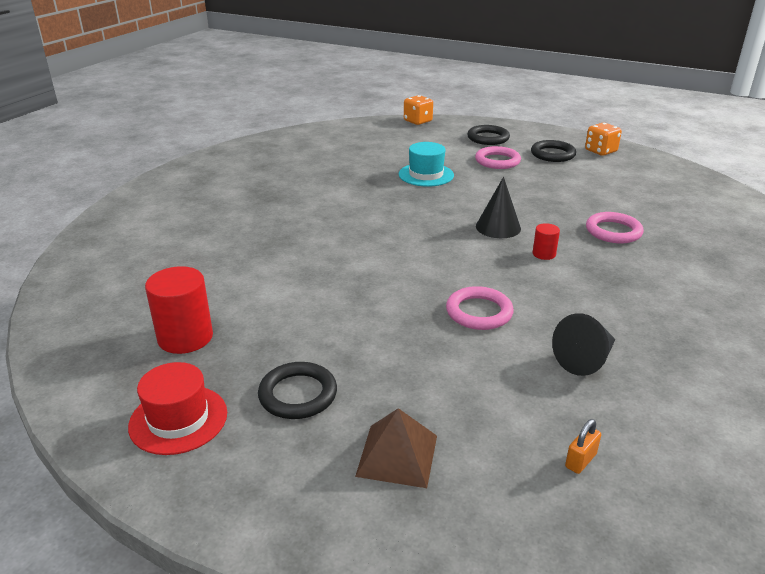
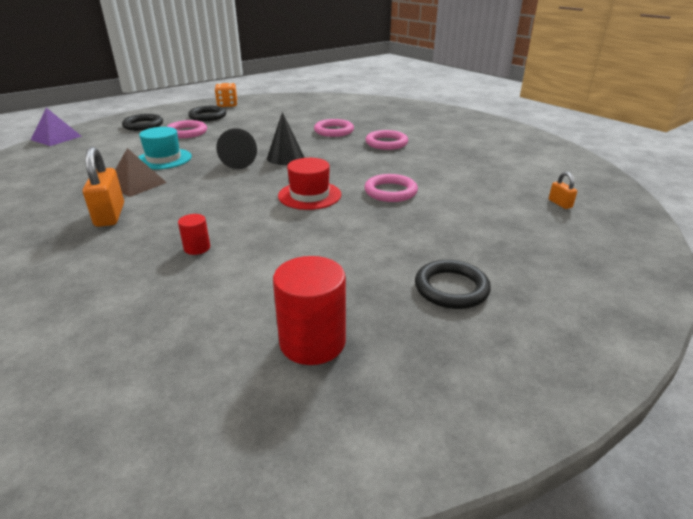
camera: 65 degrees left, 0 degrees up
red hat [128,362,227,455] -> red hat moved to [278,158,341,210]
brown pyramid [355,408,437,488] -> brown pyramid moved to [115,148,167,197]
orange dice [404,95,433,125] -> purple pyramid [31,108,82,146]
red cylinder [532,223,560,260] -> red cylinder moved to [178,214,210,255]
black cone [552,313,616,376] -> black cone moved to [216,128,257,169]
none -> orange padlock [83,147,124,227]
none -> pink ring [366,130,408,150]

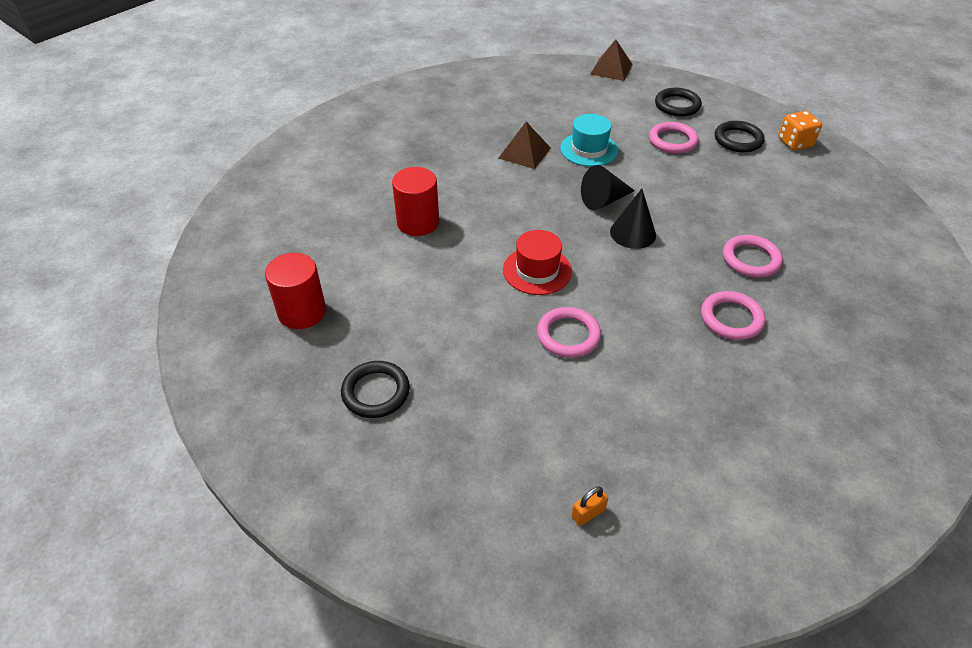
camera: 80 degrees right, 15 degrees up
purple pyramid [31,108,82,146] -> brown pyramid [591,39,633,81]
orange padlock [83,147,124,227] -> none
red cylinder [178,214,210,255] -> red cylinder [392,167,439,236], size x1.95

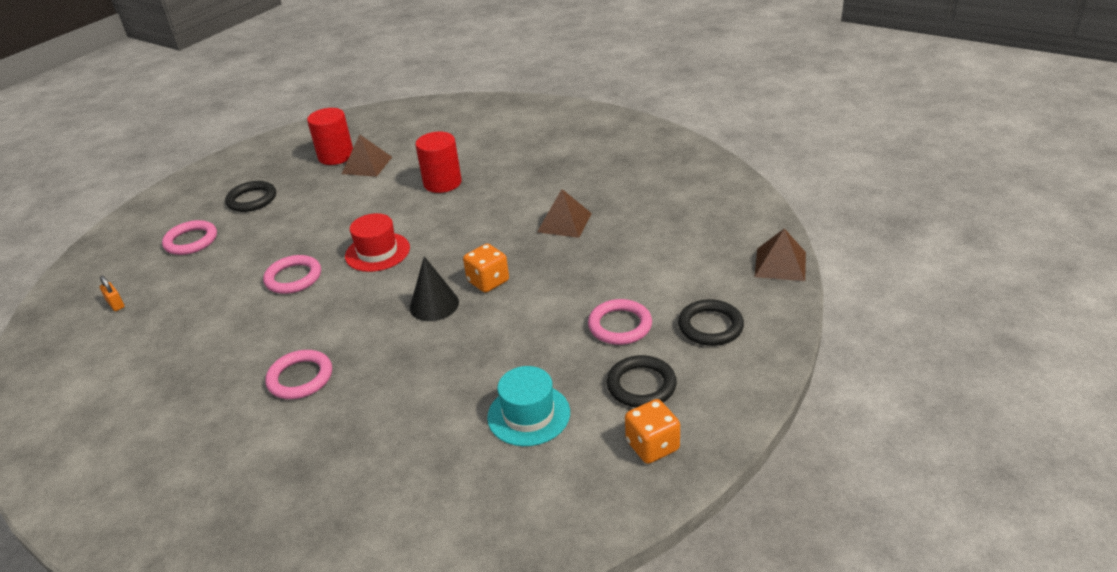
camera: 85 degrees right, 10 degrees down
turquoise hat [560,114,618,167] -> turquoise hat moved to [487,366,570,446]
black cone [581,165,635,210] -> orange dice [463,244,509,293]
pink ring [723,235,783,277] -> pink ring moved to [162,220,217,255]
none -> brown pyramid [342,135,392,177]

